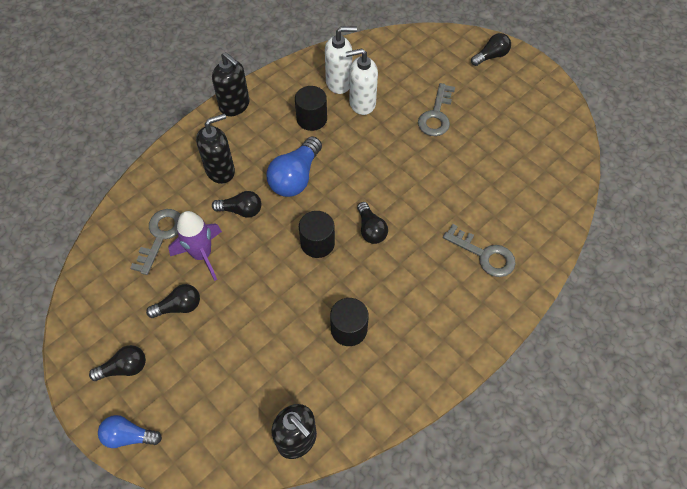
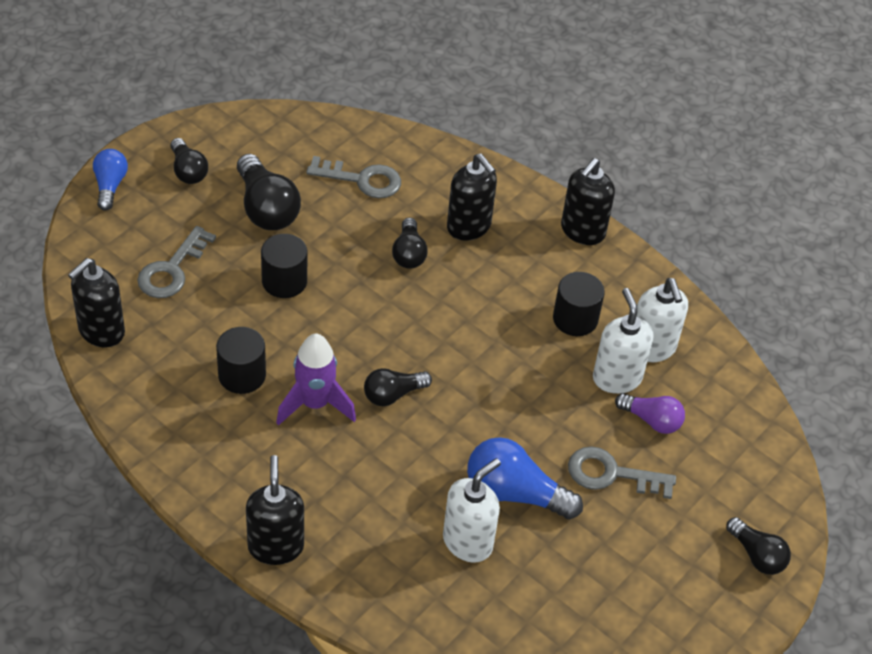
camera: 80 degrees right, 10 degrees down
black light bulb [146,284,200,318] -> black light bulb [237,154,301,230], size x1.61
purple rocket [168,211,222,281] -> purple rocket moved to [276,334,356,426]
blue light bulb [266,136,322,197] -> blue light bulb moved to [467,437,583,519]
black cylinder [299,211,335,258] -> black cylinder moved to [261,234,307,298]
grey key [443,224,516,277] -> grey key moved to [137,226,216,298]
none -> black soap dispenser [246,455,304,565]
none -> white soap dispenser [443,458,501,563]
none -> purple light bulb [615,393,685,434]

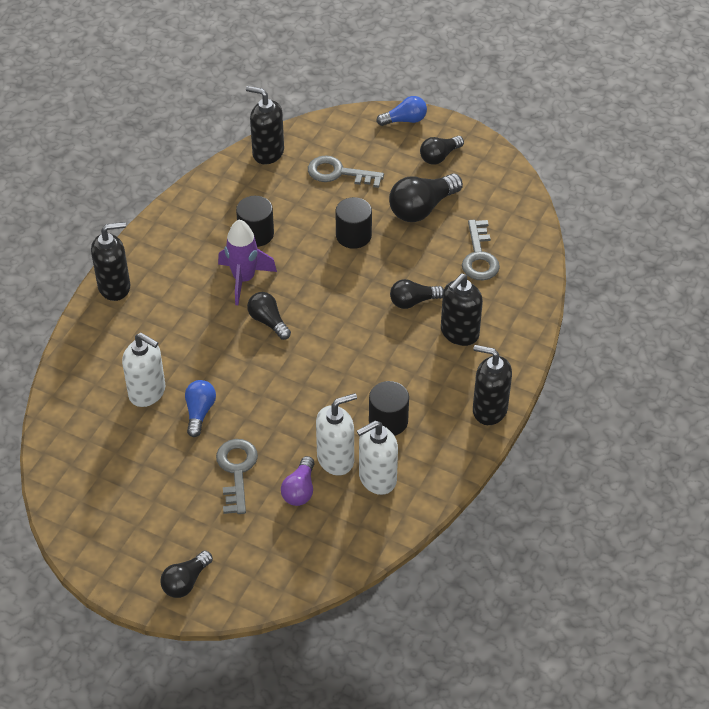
camera: 80 degrees right, 0 degrees up
blue light bulb [467,437,583,519] -> blue light bulb [185,380,216,437], size x0.62

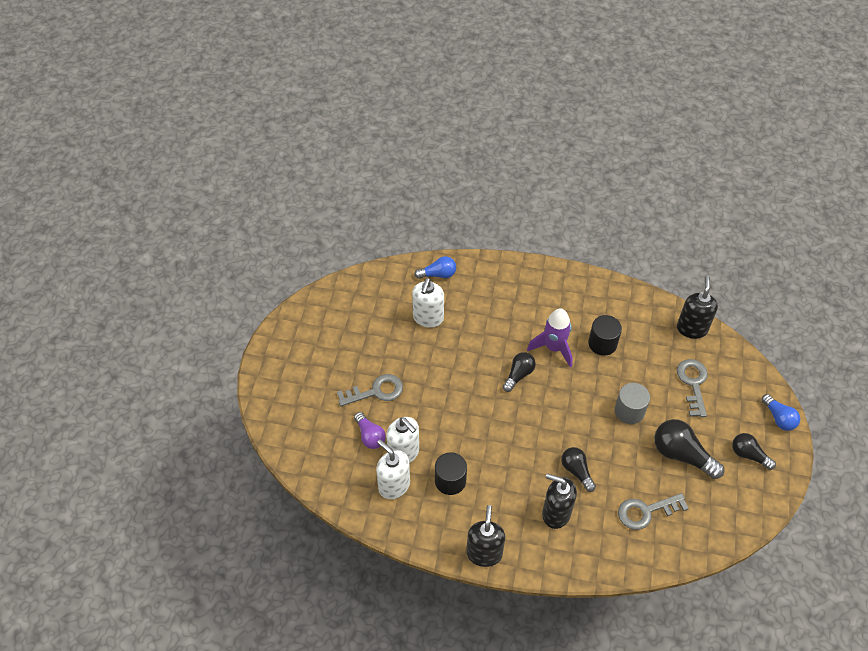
camera: 75 degrees right, 5 degrees up
black soap dispenser [91,222,130,301] -> none
black light bulb [160,550,213,598] -> none
blue light bulb [185,380,216,437] -> blue light bulb moved to [414,256,456,279]
purple light bulb [281,456,315,506] -> purple light bulb turned 120 degrees counterclockwise [354,412,386,449]
black cylinder [335,197,372,249] -> grey cylinder [615,383,650,424]

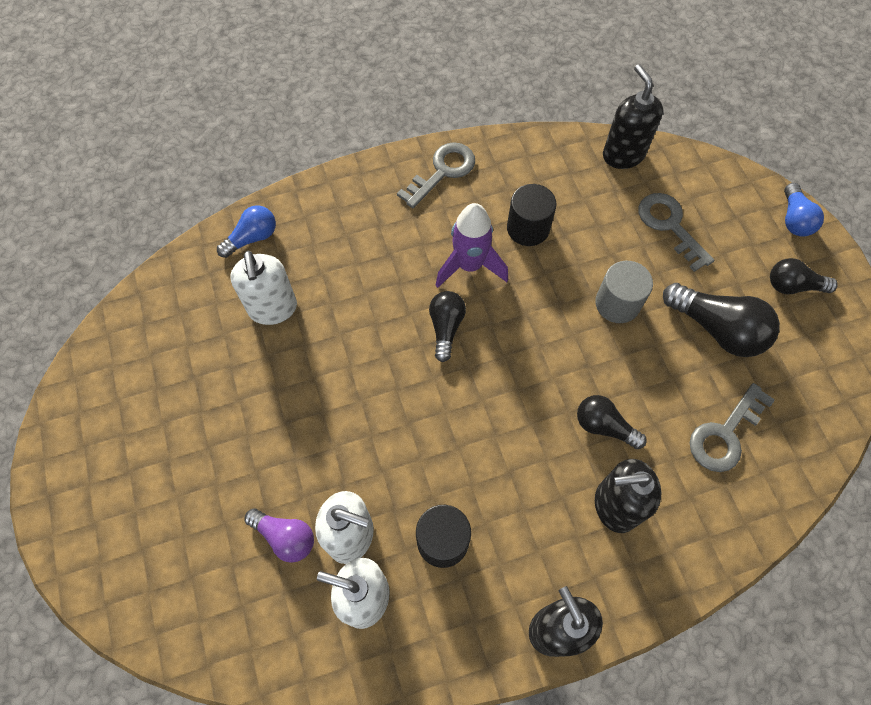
camera: 30 degrees left, 10 degrees up
grey key [337,374,403,406] -> grey key moved to [397,142,475,208]
black light bulb [654,419,724,479] -> black light bulb turned 150 degrees counterclockwise [663,283,780,357]
blue light bulb [761,394,800,431] -> blue light bulb turned 60 degrees clockwise [784,183,824,237]

